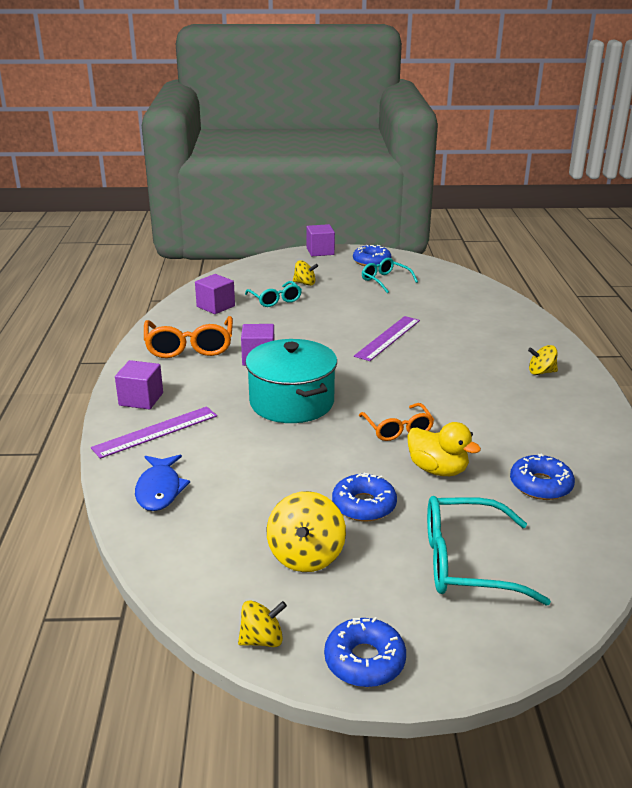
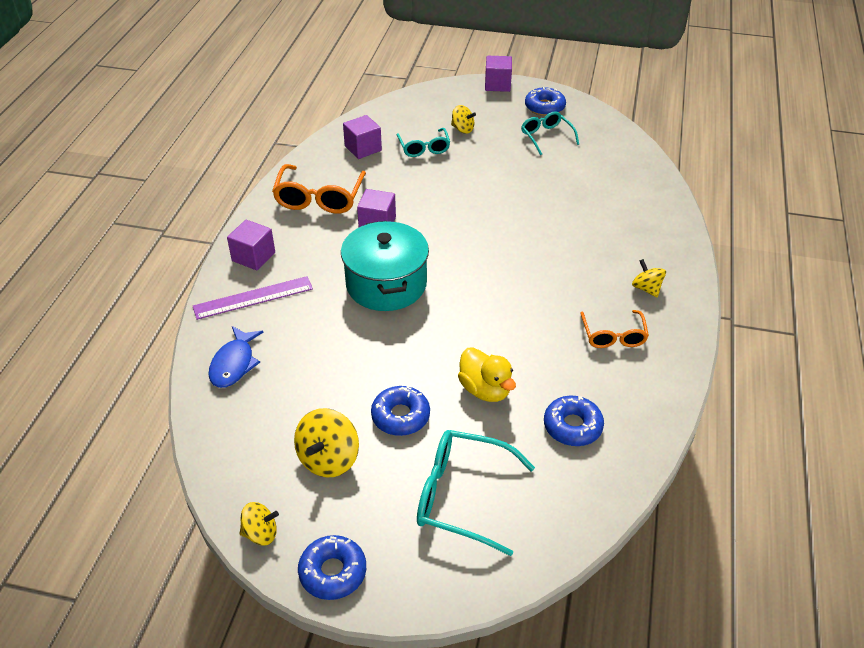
camera: 15 degrees right, 15 degrees up
purple ruler [354,316,420,361] -> none
orange glasses [359,403,434,441] -> orange glasses moved to [581,310,649,348]
yellow spinning top [528,345,558,375] -> yellow spinning top turned 45 degrees clockwise [632,259,666,297]

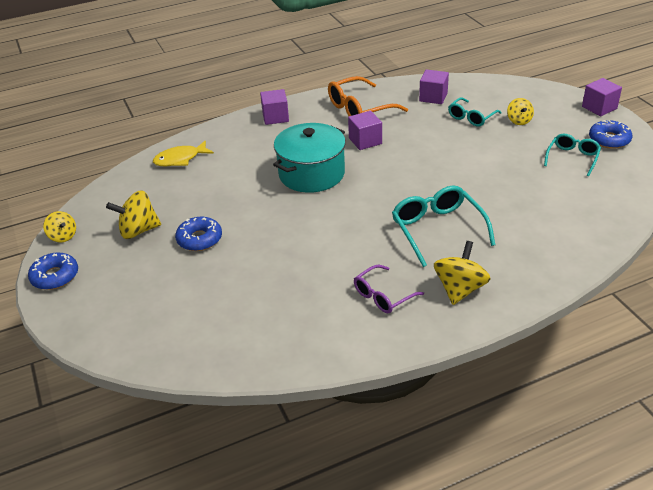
camera: 55 degrees right, 5 degrees down
purple ruler [193,276,313,320] -> none
blue fish [208,326,263,388] -> yellow fish [153,140,214,166]
turquoise glasses [417,430,535,556] -> turquoise glasses moved to [392,186,495,267]
yellow duck [458,347,516,402] -> none
blue donut [544,396,604,446] -> none
orange glasses [581,310,649,348] -> purple glasses [354,265,424,313]
yellow spinning top [632,259,666,297] -> yellow spinning top [434,241,491,305], size x1.62

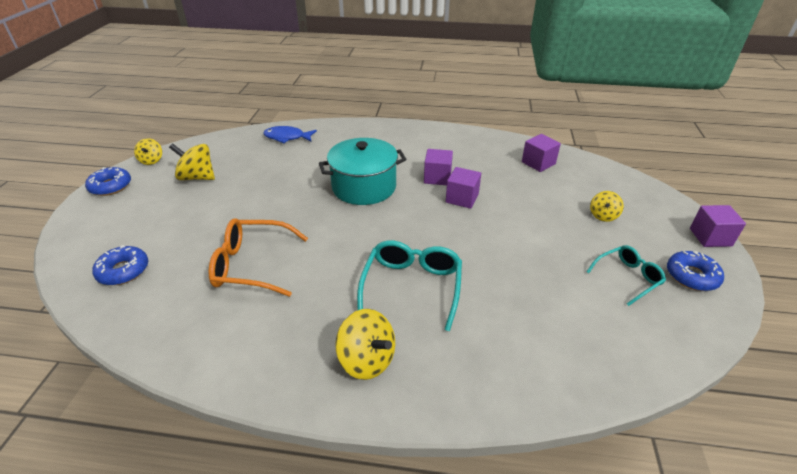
camera: 30 degrees right, 0 degrees up
yellow fish [153,140,214,166] -> blue fish [263,126,317,143]
blue donut [175,217,222,251] -> blue donut moved to [92,245,148,285]
purple cube [260,89,289,125] -> purple cube moved to [446,167,481,209]
orange glasses [328,76,408,116] -> orange glasses moved to [208,218,308,297]
purple glasses [354,265,424,313] -> none
yellow spinning top [434,241,491,305] -> yellow spinning top turned 75 degrees clockwise [335,309,395,380]
turquoise glasses [448,97,501,127] -> none

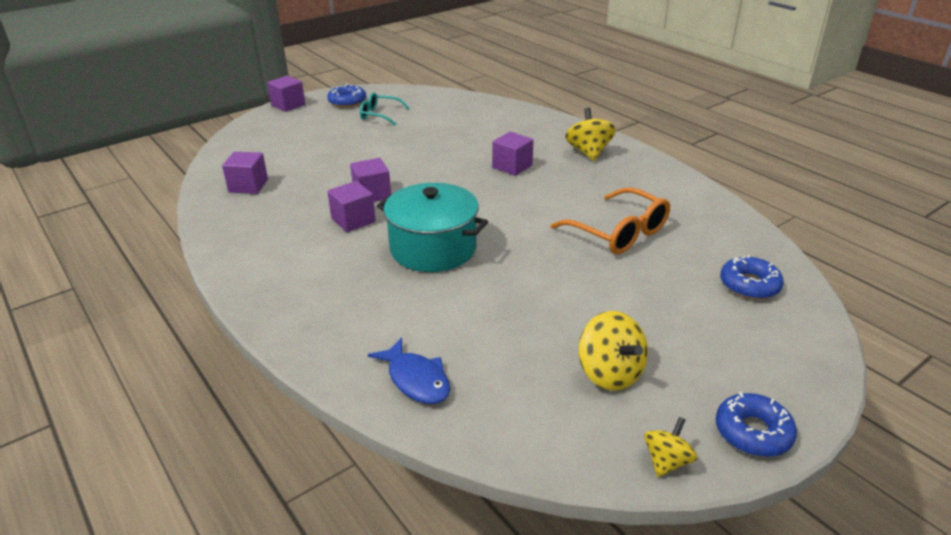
camera: 135 degrees left, 5 degrees down
turquoise glasses [357,240,462,331] -> purple cube [492,132,534,176]
yellow spinning top [590,191,624,222] -> none

